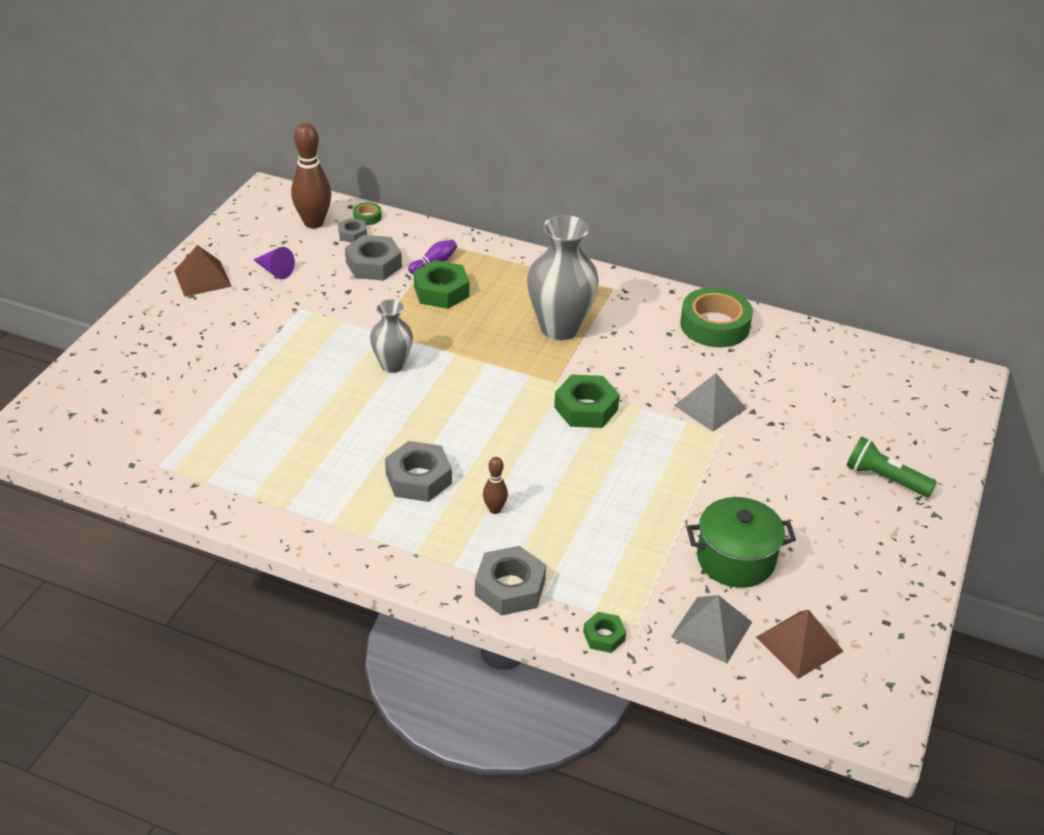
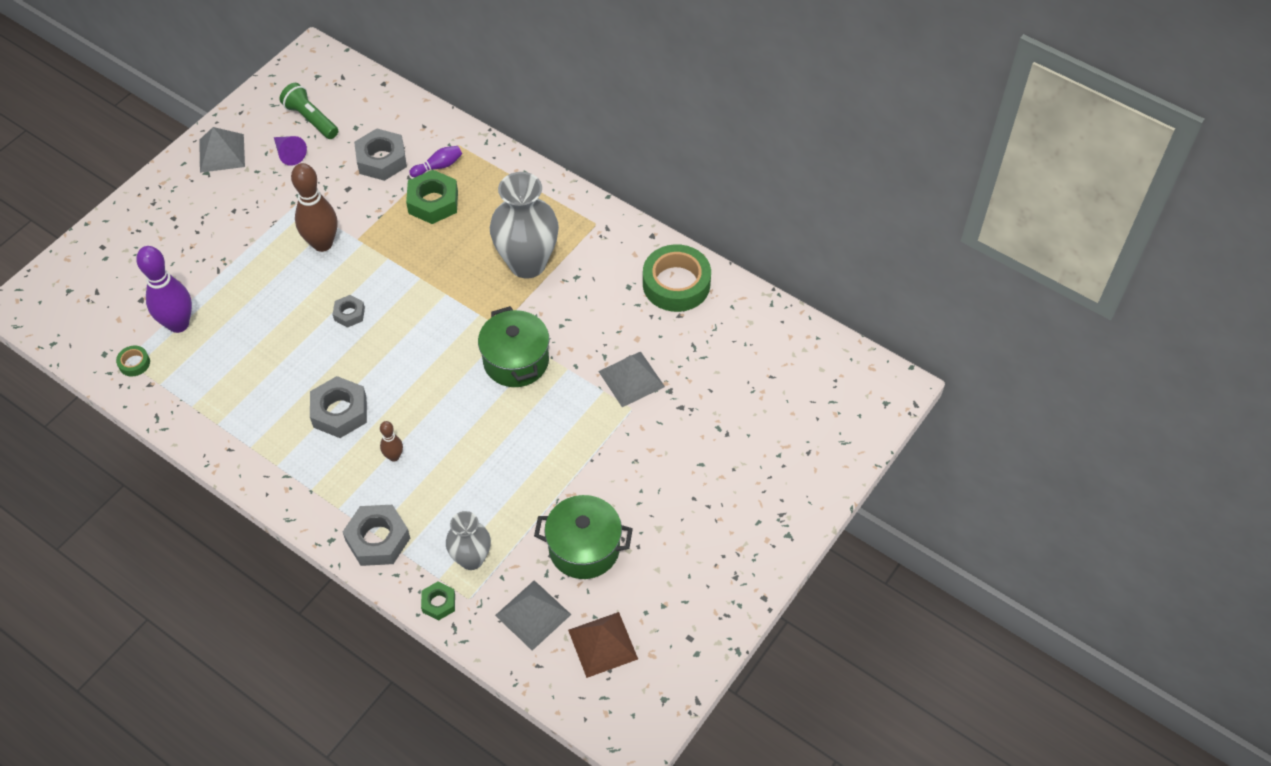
camera: 15 degrees right, 15 degrees up
brown pyramid [174,245,232,297] -> grey pyramid [199,127,245,173]
brown bowling pin [291,123,331,228] -> brown bowling pin moved to [291,163,337,252]
grey nut [338,218,367,243] -> grey nut moved to [333,295,365,328]
green tape [353,202,382,225] -> green tape moved to [116,345,150,377]
grey vase [370,299,413,373] -> grey vase moved to [446,511,491,570]
green nut [554,375,620,428] -> green pot [478,306,549,387]
green flashlight [847,437,937,498] -> green flashlight moved to [279,83,338,139]
none -> purple bowling pin [136,246,192,333]

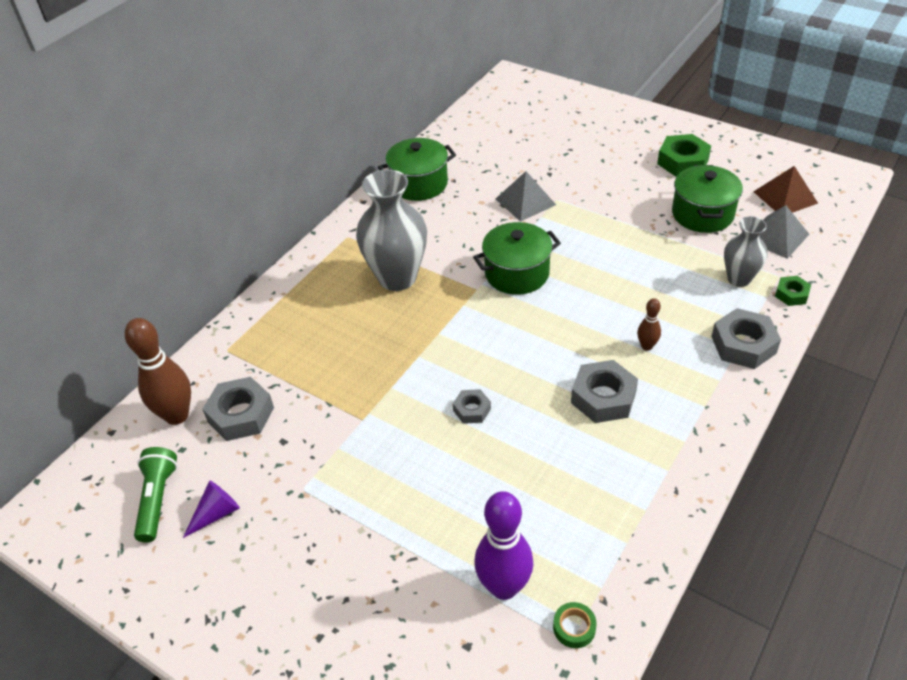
camera: 90 degrees left, 10 degrees down
grey pyramid [199,127,245,173] -> none
green flashlight [279,83,338,139] -> green flashlight turned 135 degrees clockwise [134,447,177,543]
brown bowling pin [291,163,337,252] -> brown bowling pin moved to [125,318,191,425]
green nut [406,170,458,224] -> green nut moved to [657,134,711,177]
purple bowling pin [409,146,462,177] -> none
green tape [643,244,711,312] -> green pot [378,138,456,201]

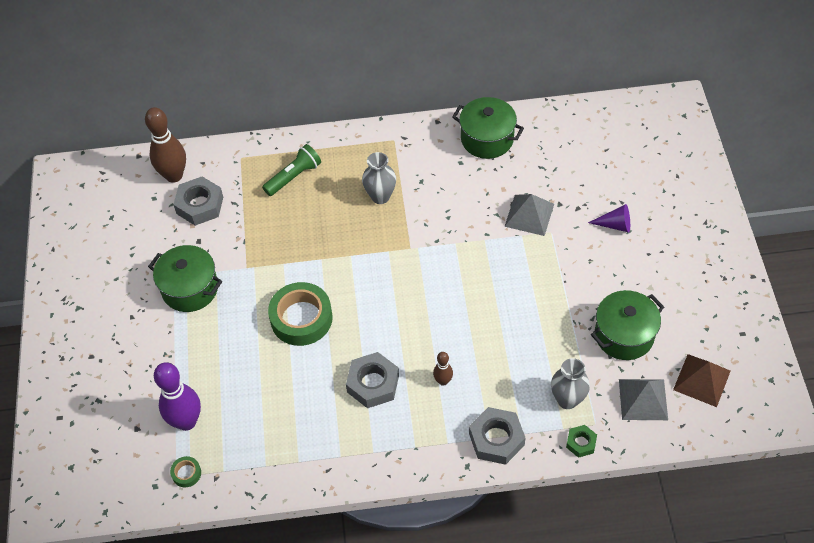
camera: 50 degrees right, 10 degrees up
green flashlight [134,447,177,543] -> green flashlight moved to [262,144,321,196]
purple cone [183,481,240,538] -> purple cone moved to [588,204,630,233]
grey vase [356,169,427,291] -> grey vase [362,152,396,204], size x0.58
grey nut [453,389,491,424] -> green tape [268,282,333,346]
green pot [473,222,561,295] -> green pot moved to [148,245,222,312]
green nut [657,134,711,177] -> none

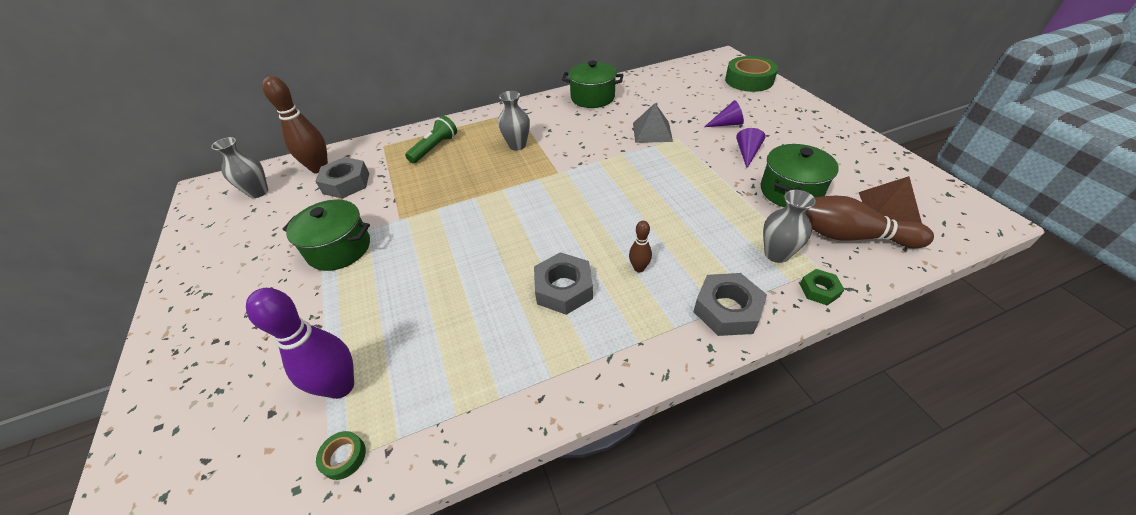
camera: 15 degrees left, 10 degrees down
green tape [268,282,333,346] -> green tape moved to [725,56,778,92]
grey pyramid [619,379,668,420] -> brown bowling pin [805,196,934,248]
none -> grey vase [211,137,268,198]
none -> purple cone [736,128,766,168]

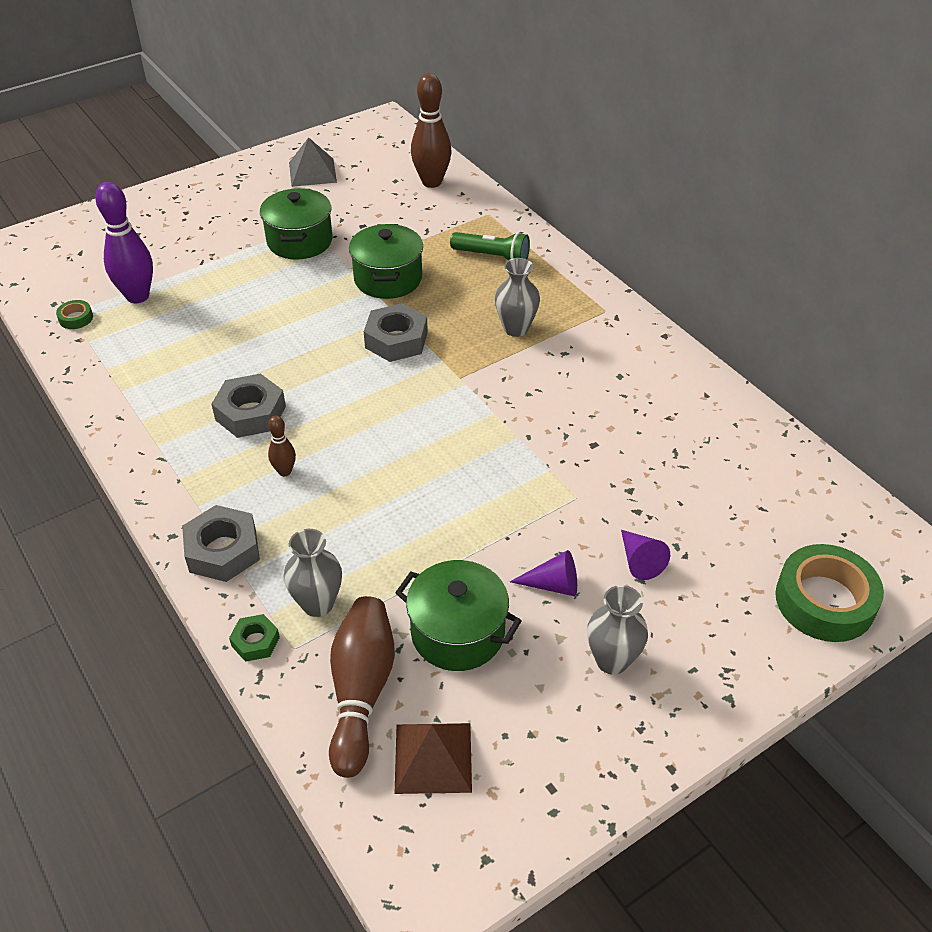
camera: 75 degrees right, 0 degrees up
grey vase [211,137,268,198] -> grey vase moved to [587,585,648,675]
grey nut [315,157,369,199] -> grey nut moved to [364,303,428,362]
green pot [562,61,623,108] -> green pot moved to [349,224,423,299]
grey pyramid [633,103,673,143] -> grey pyramid moved to [289,137,337,187]

